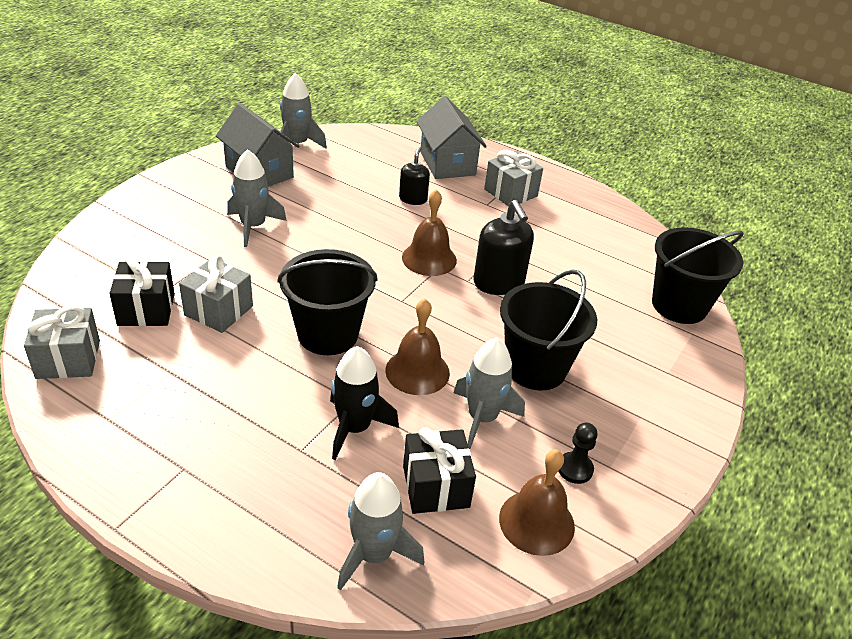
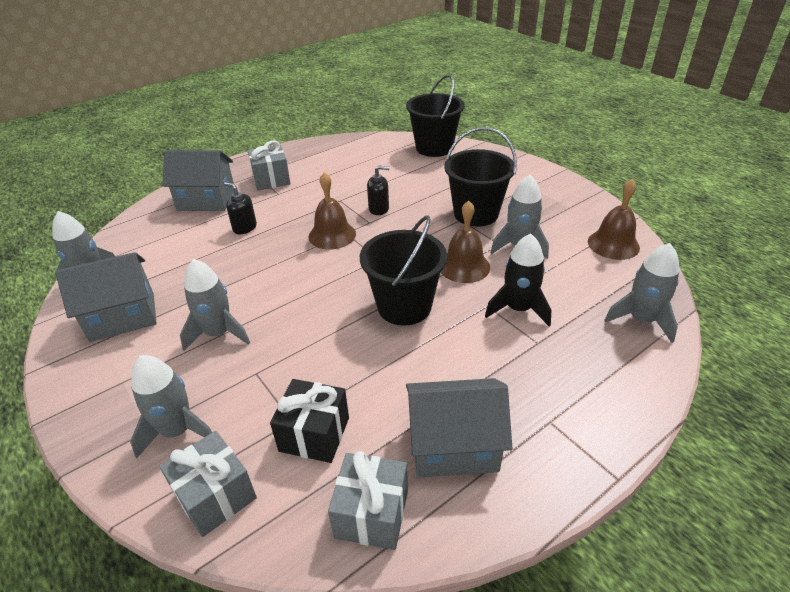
camera: 65 degrees left, 0 degrees up
grey gift [179,255,253,333] -> grey gift moved to [159,431,257,537]
black gift [403,427,476,514] -> none
black soap dispenser [474,200,534,295] -> black soap dispenser [367,165,390,215], size x0.60
black pawn [558,423,598,484] -> none
none -> grey rocket [130,355,212,459]
none -> grey house [406,378,512,477]

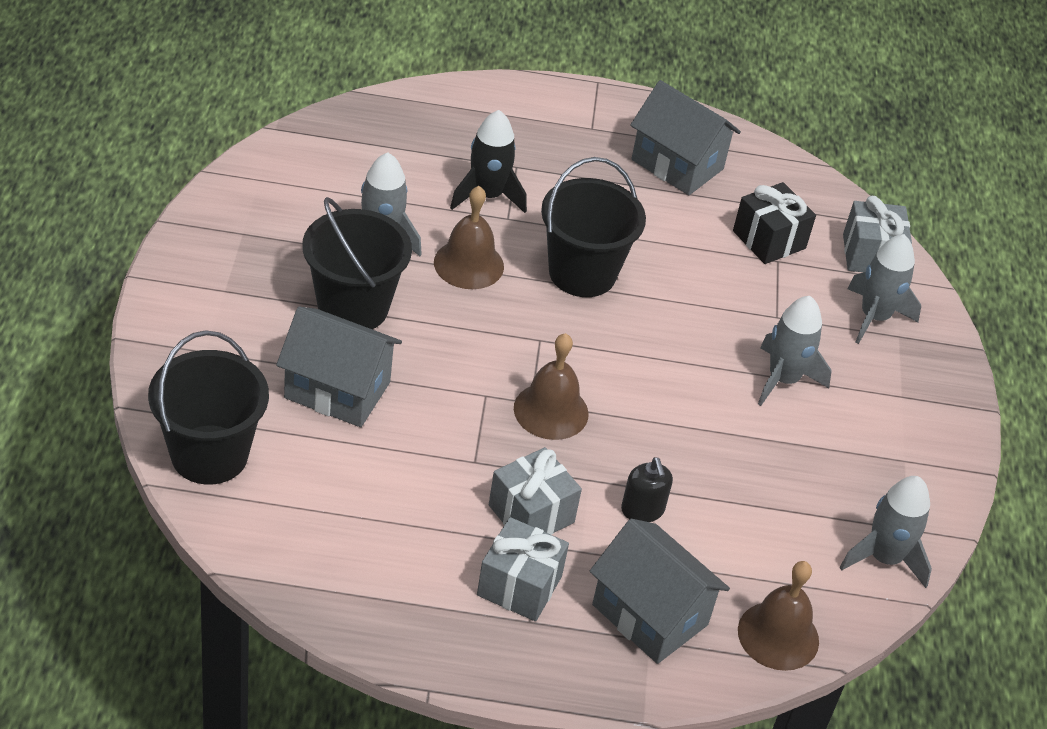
camera: 145 degrees left, 5 degrees up
grey house [55,252,157,342] -> grey house moved to [276,306,402,427]
grey gift [328,451,408,550] -> grey gift moved to [489,447,582,535]
black soap dispenser [367,165,390,215] -> none
brown bell [588,179,640,260] -> brown bell moved to [738,561,819,671]
grey rocket [604,243,680,343] -> none

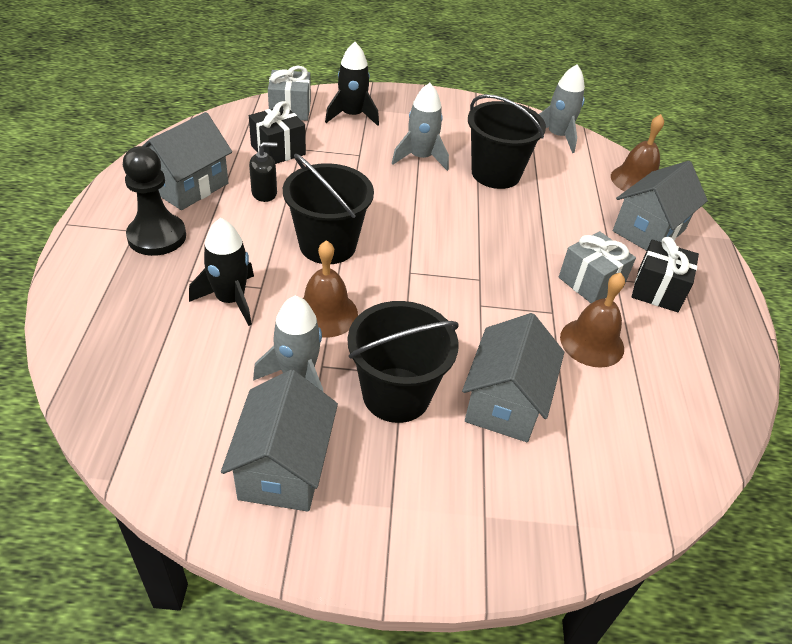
camera: 90 degrees left, 0 degrees up
black bucket [148,330,269,485] -> black bucket moved to [468,94,546,189]
grey gift [477,517,569,621] -> black gift [632,237,699,312]
brown bell [514,333,589,440] -> brown bell moved to [560,273,625,368]
black soap dispenser [621,457,673,522] -> black soap dispenser moved to [249,142,277,202]
grey rocket [848,234,921,344] -> black rocket [325,42,379,126]
none -> black pawn [123,146,186,256]
none -> grey house [221,370,338,512]

